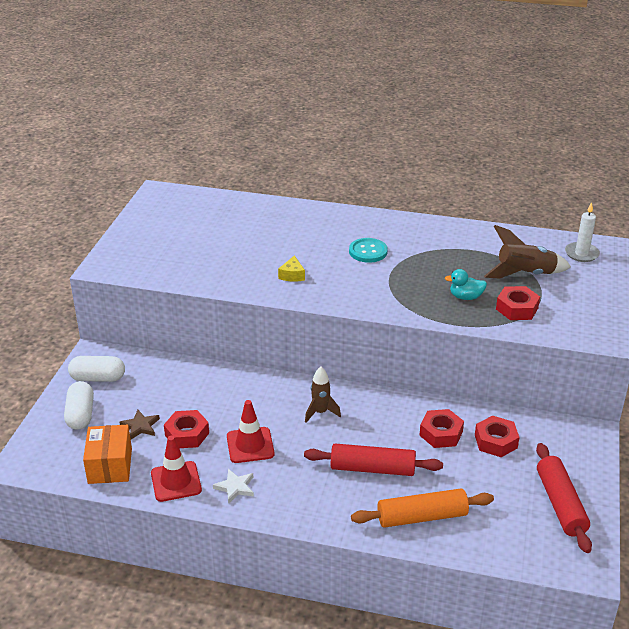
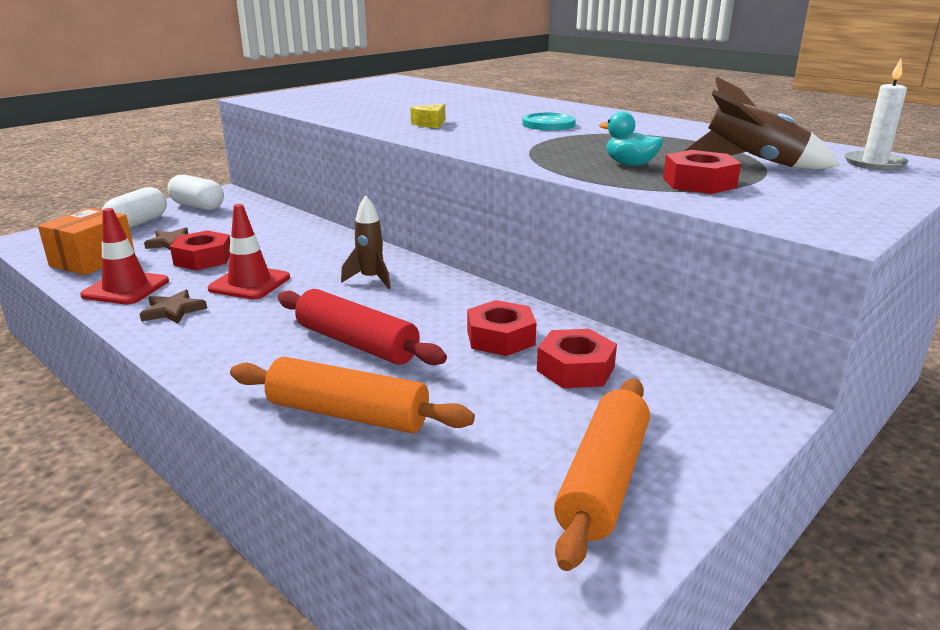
camera: 30 degrees right, 10 degrees down
white star [213,469,254,504] -> brown star [140,290,207,324]
red rolling pin [536,443,592,553] -> orange rolling pin [554,378,650,571]

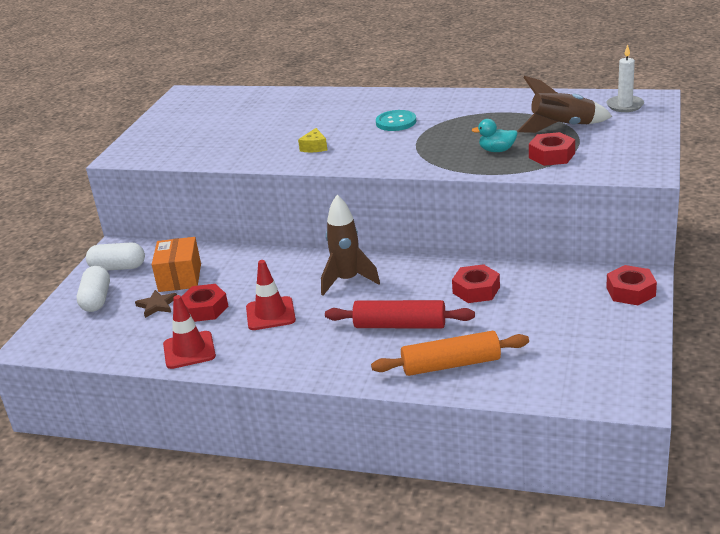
camera: 25 degrees left, 5 degrees up
orange box [38,208,135,275] -> orange box moved to [152,237,201,292]
brown star [140,290,207,324] -> none
brown rocket [341,195,391,289] -> brown rocket [321,195,380,295], size x1.51
red nut [537,329,617,388] -> red nut moved to [606,265,657,305]
orange rolling pin [554,378,650,571] -> none

